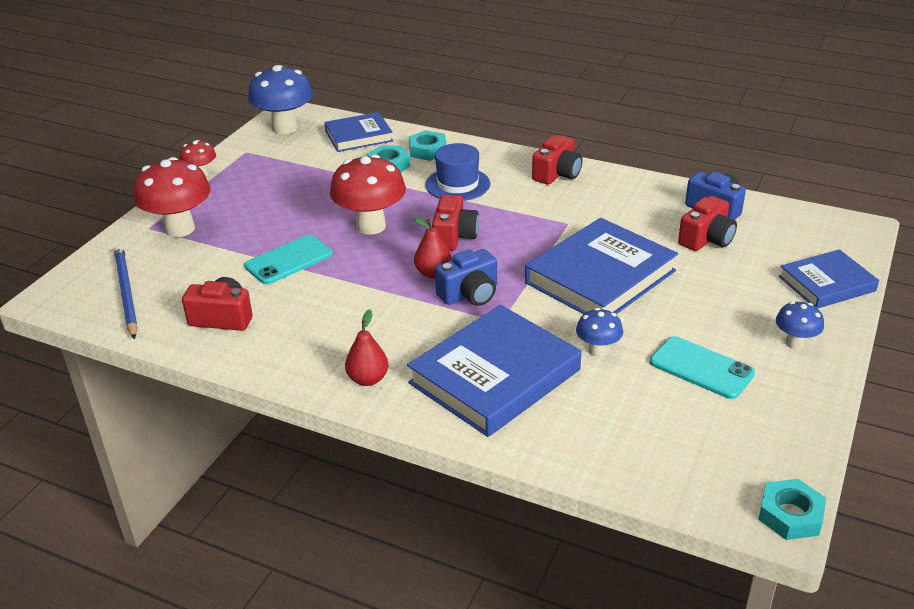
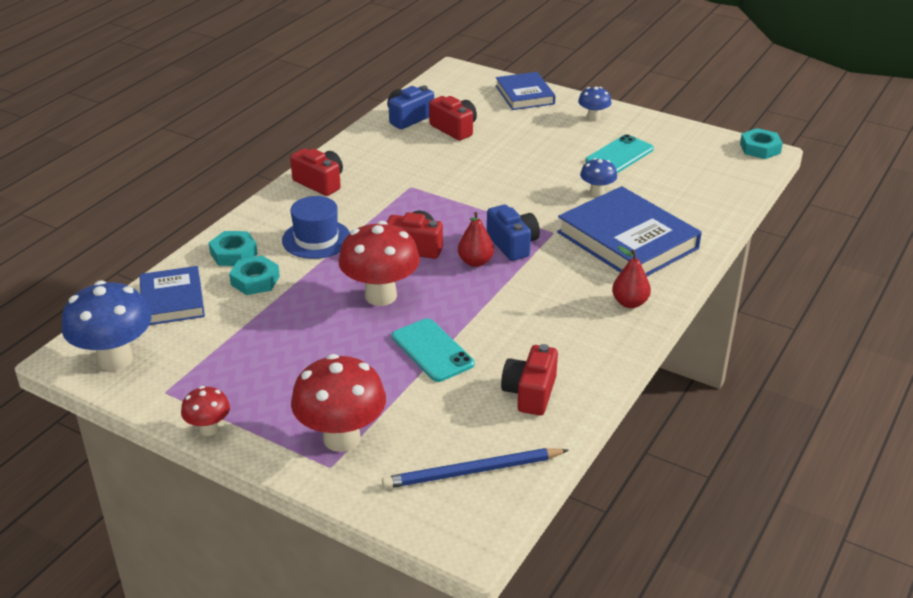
camera: 85 degrees left, 0 degrees up
blue book [525,218,678,314] -> none

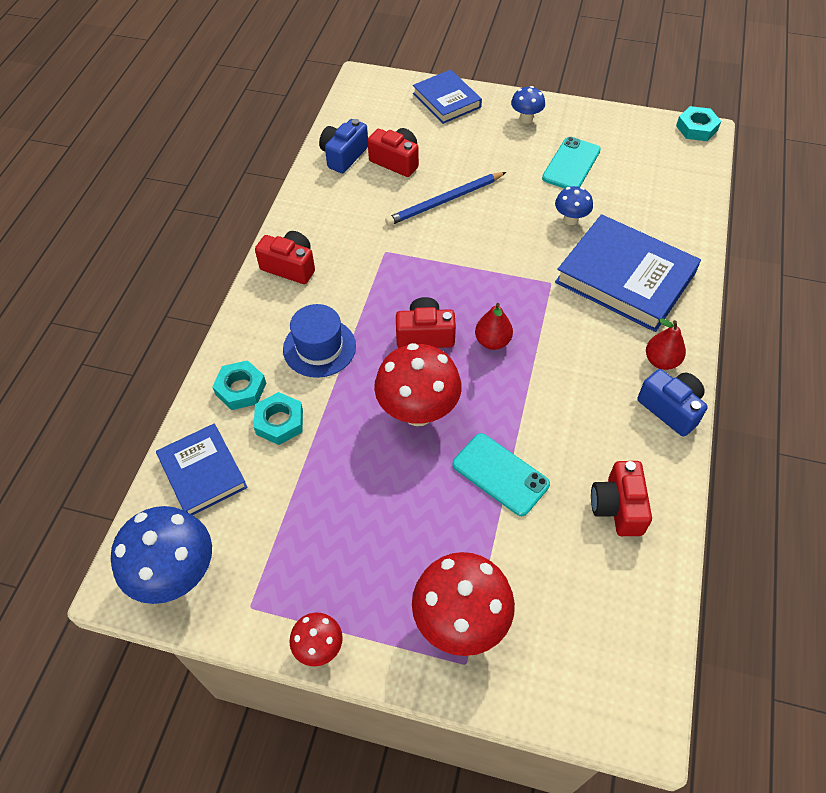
camera: 15 degrees left, 20 degrees up
blue pencil [382,448,569,489] -> blue pencil moved to [385,172,506,226]
blue camera [487,205,540,261] -> blue camera moved to [637,369,708,437]

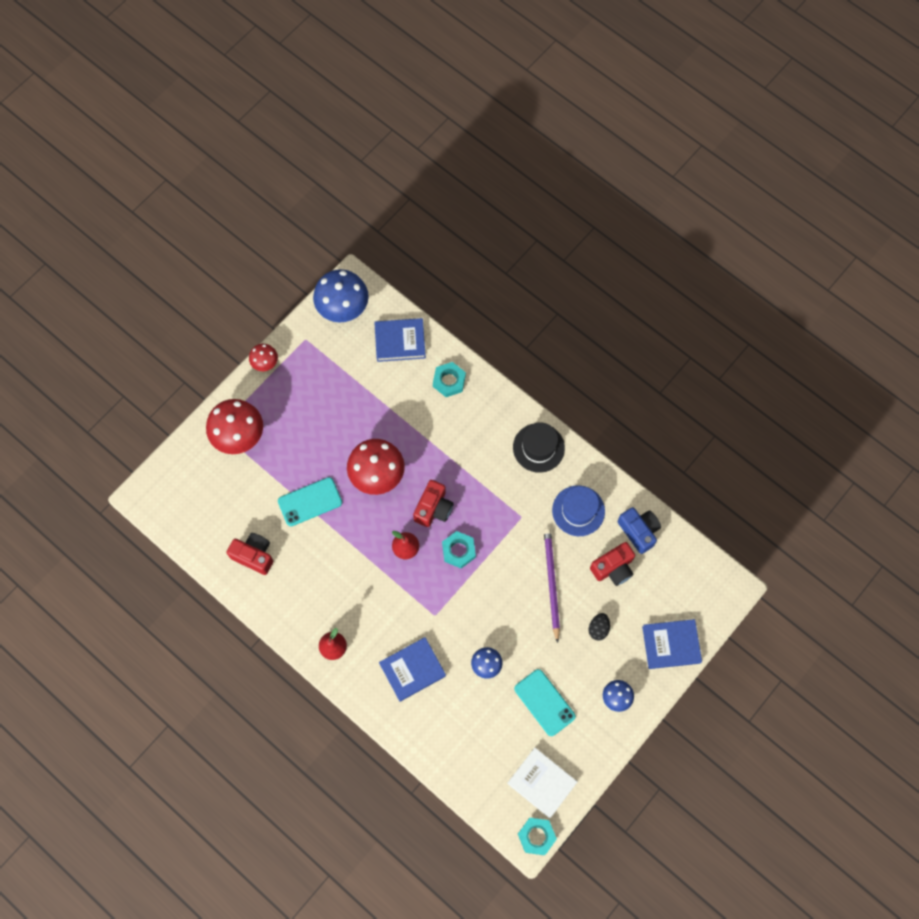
camera: 115 degrees right, 15 degrees up
turquoise nut [254,392,303,445] -> turquoise nut moved to [442,531,476,568]
red camera [255,231,315,284] -> black hat [513,422,565,473]
blue hat [283,304,356,378] -> blue hat moved to [552,485,605,536]
blue pencil [385,172,506,226] -> purple pencil [544,528,560,643]
blue book [555,214,701,332] -> blue book [379,637,446,702], size x0.60
blue camera [637,369,708,437] -> none
none -> white book [507,748,577,818]
none -> black egg [589,613,610,641]

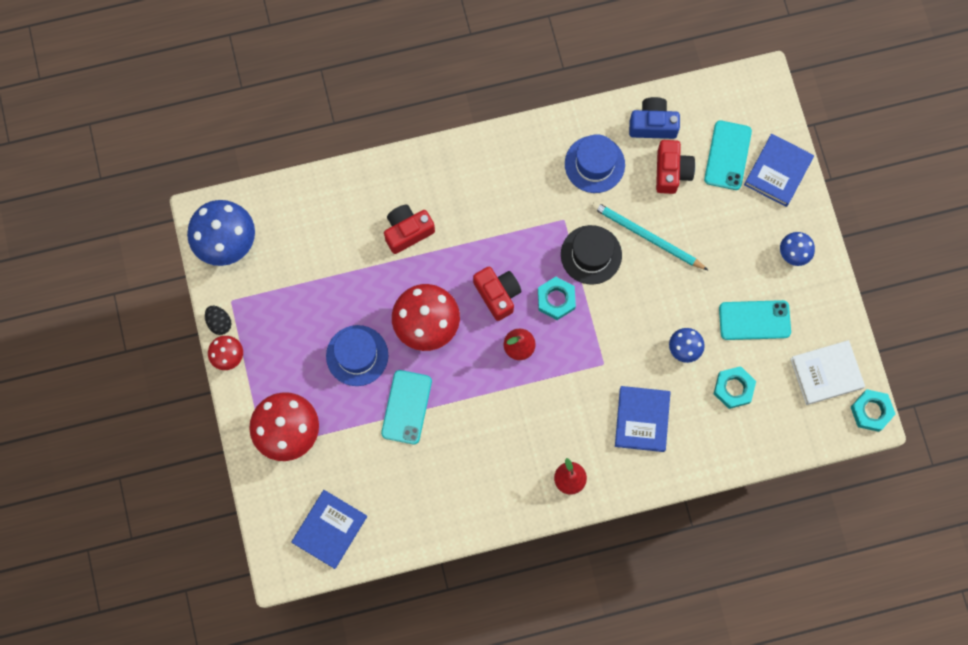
camera: 55 degrees left, 5 degrees up
red camera [226,533,273,575] -> red camera moved to [384,205,435,254]
blue book [374,318,426,362] -> blue book moved to [291,490,367,569]
turquoise nut [433,362,466,397] -> turquoise nut moved to [714,366,756,409]
black hat [513,422,565,473] -> black hat moved to [561,225,622,285]
purple pencil [544,528,560,643] -> turquoise pencil [592,201,708,270]
black egg [589,613,610,641] -> black egg moved to [205,306,232,335]
none -> blue hat [326,325,388,386]
none -> turquoise phone [704,120,752,190]

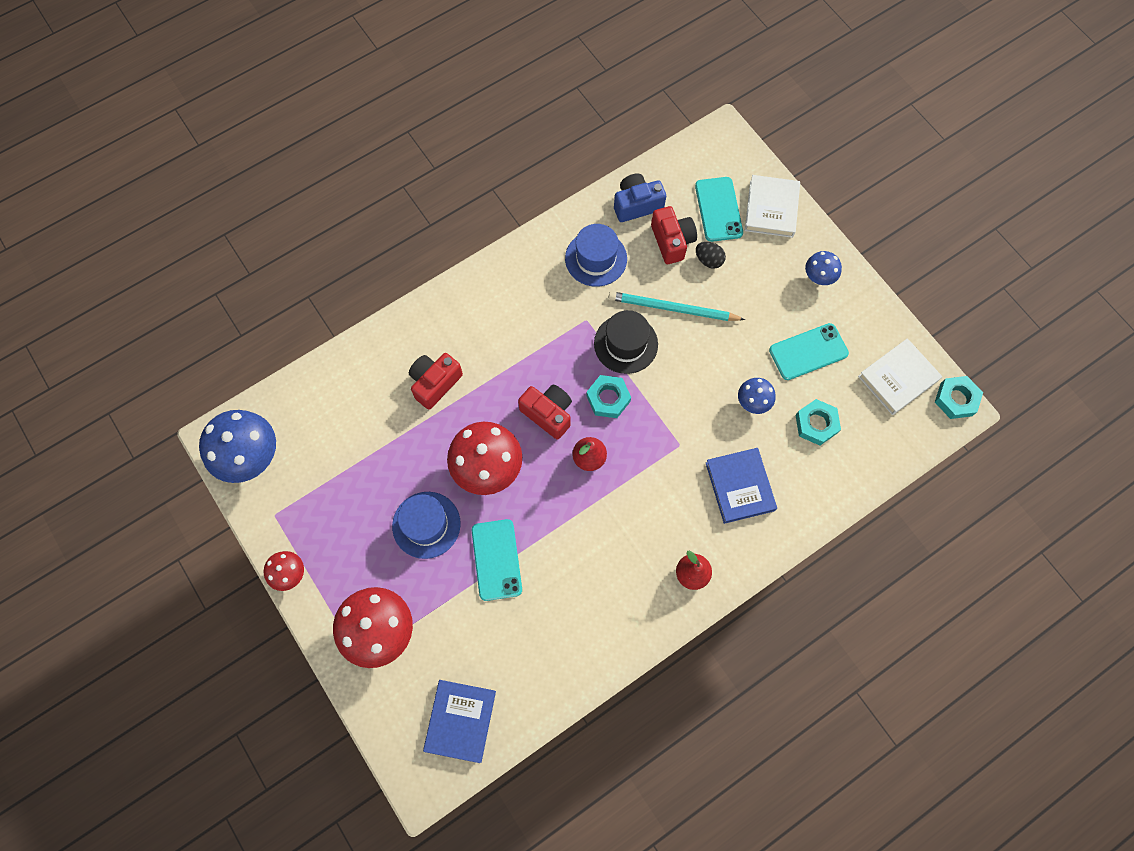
camera: 20 degrees left, 5 degrees down
black egg [205,306,232,335] -> black egg moved to [696,242,726,269]
blue book [744,134,814,207] -> white book [745,175,800,238]

